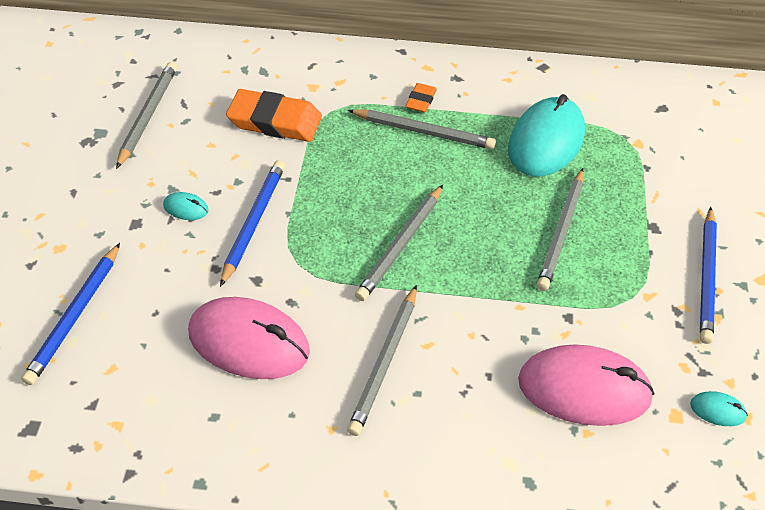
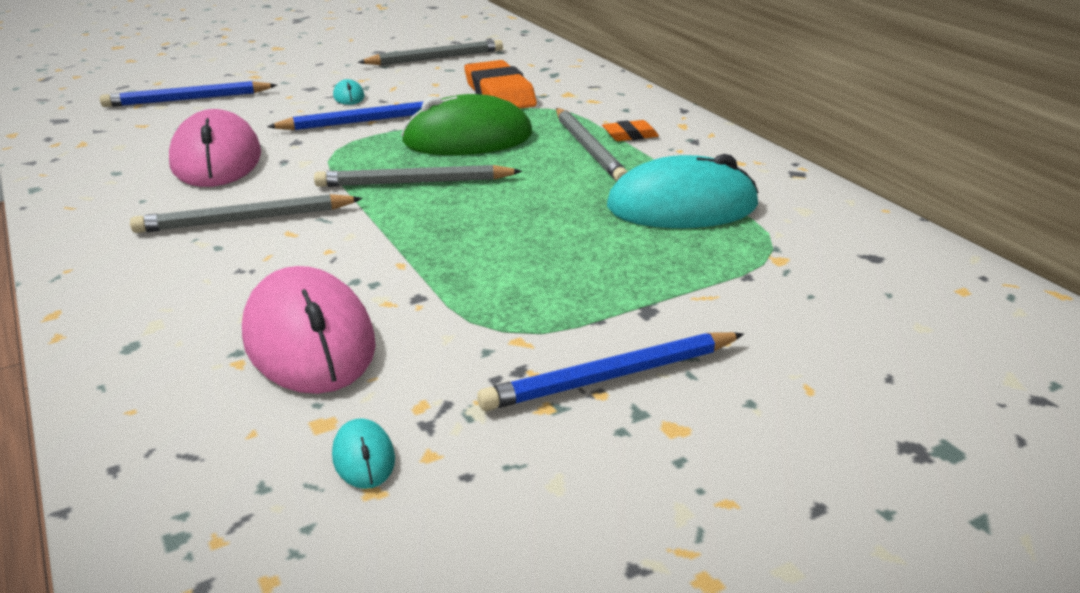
camera: 55 degrees right, 20 degrees down
grey pencil [537,168,584,291] -> none
none -> green mouse [401,94,532,155]

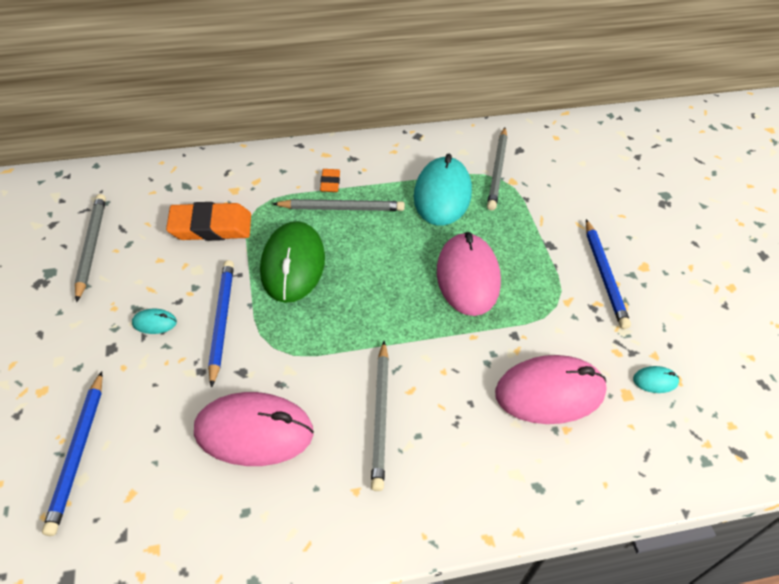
camera: 75 degrees left, 20 degrees up
grey pencil [314,165,522,187] -> grey pencil moved to [487,127,508,211]
none -> pink mouse [437,232,501,316]

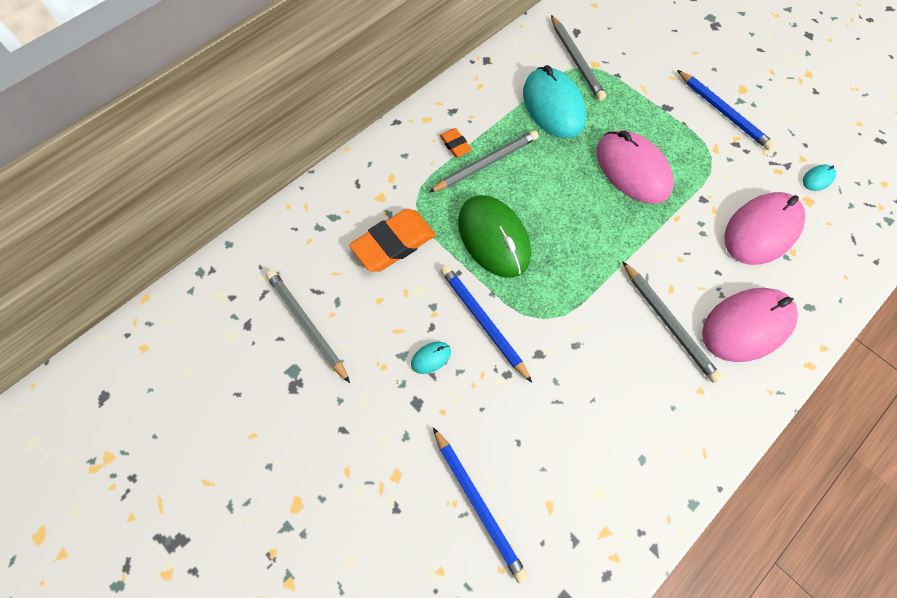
camera: 30 degrees left, 15 degrees up
pink mouse [194,392,314,466] -> pink mouse moved to [702,288,798,362]

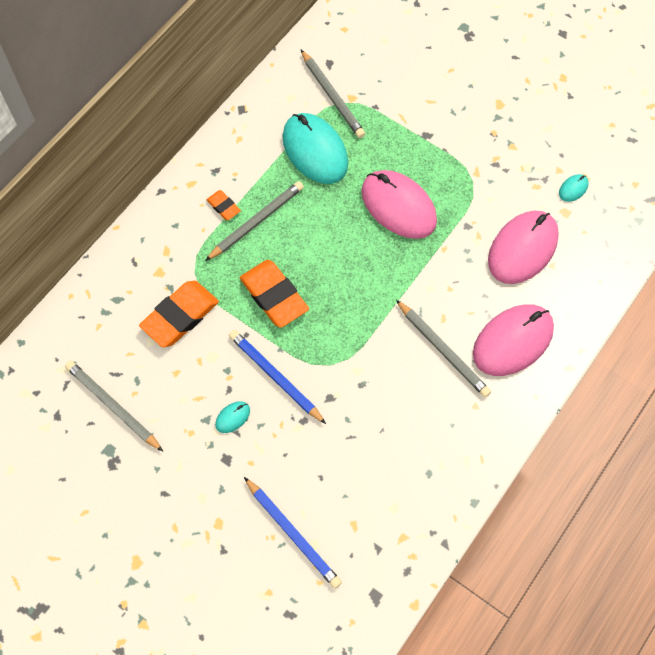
camera: 10 degrees left, 0 degrees up
green mouse [458,195,531,278] -> orange eraser [240,260,309,328]
blue pencil [677,70,775,150] -> none

